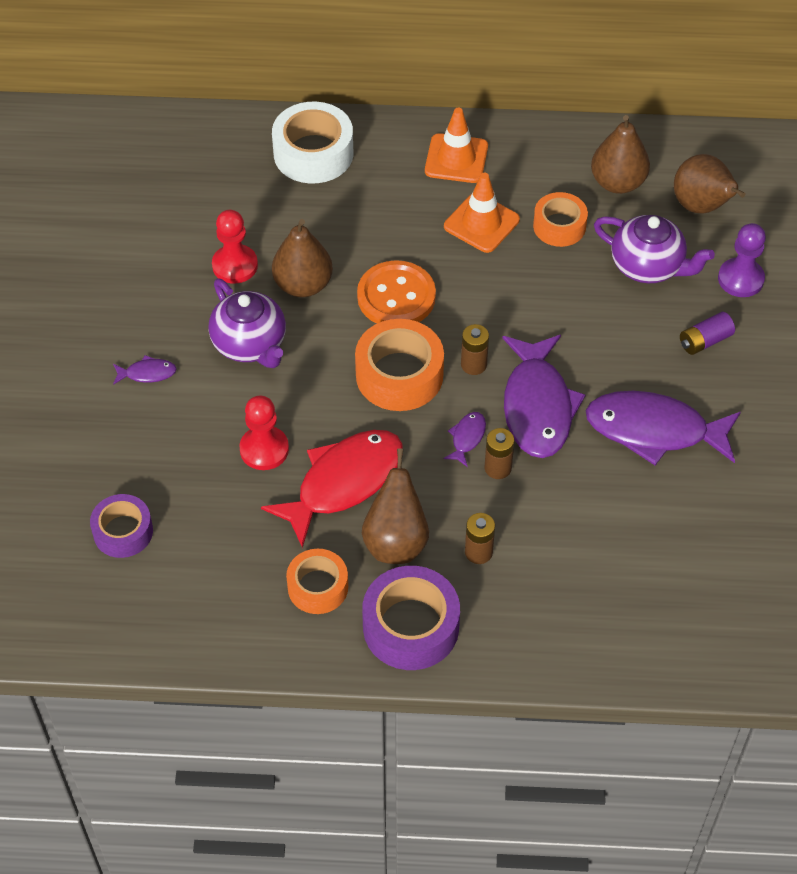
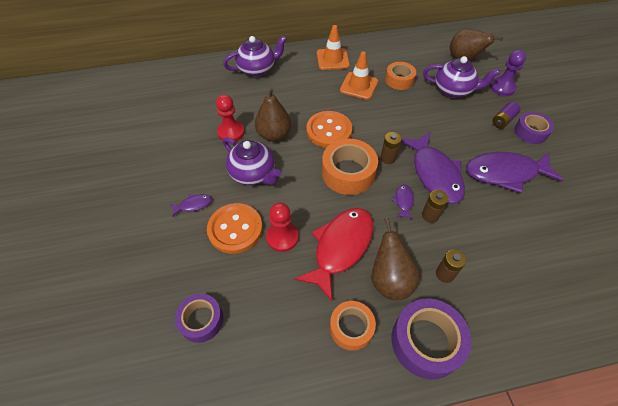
camera: 15 degrees left, 0 degrees up
white tape [272,102,353,183] -> purple teapot [223,35,287,77]
brown pear [591,115,650,194] -> none
none -> orange button [207,203,263,254]
none -> purple tape [514,112,554,144]

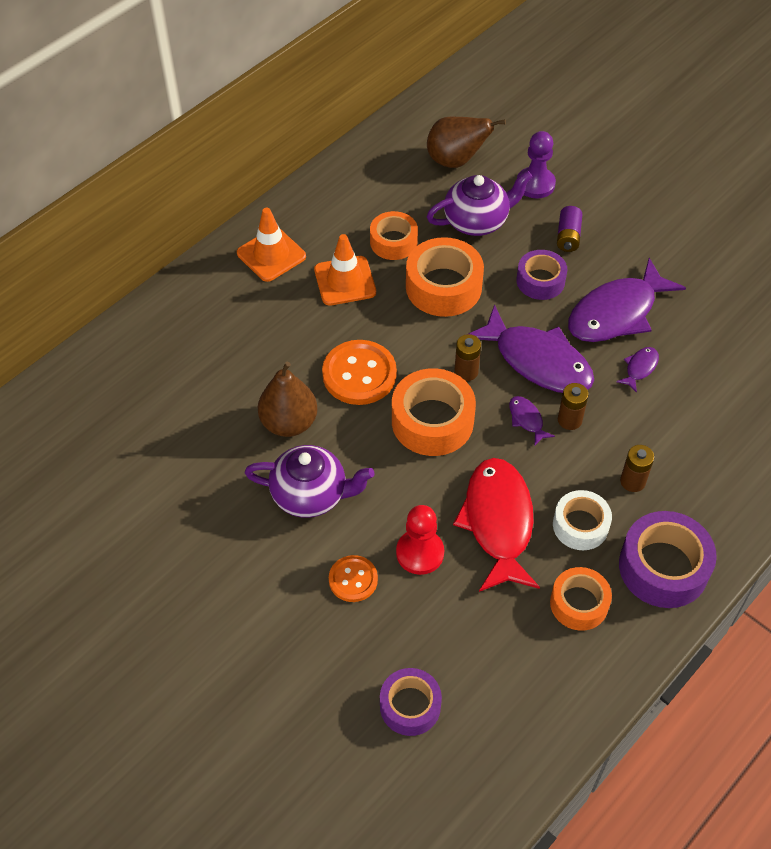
camera: 35 degrees left, 0 degrees up
purple fish [170,194,212,217] -> purple fish moved to [616,347,659,393]
orange button [207,203,263,254] -> orange button [329,555,378,602], size x0.59
red pawn [216,95,245,141] -> none
purple teapot [223,35,287,77] -> none
brown pear [371,218,420,300] -> white tape [553,490,612,550]
purple tape [514,112,554,144] -> purple tape moved to [516,250,567,300]
none -> orange tape [406,237,484,317]

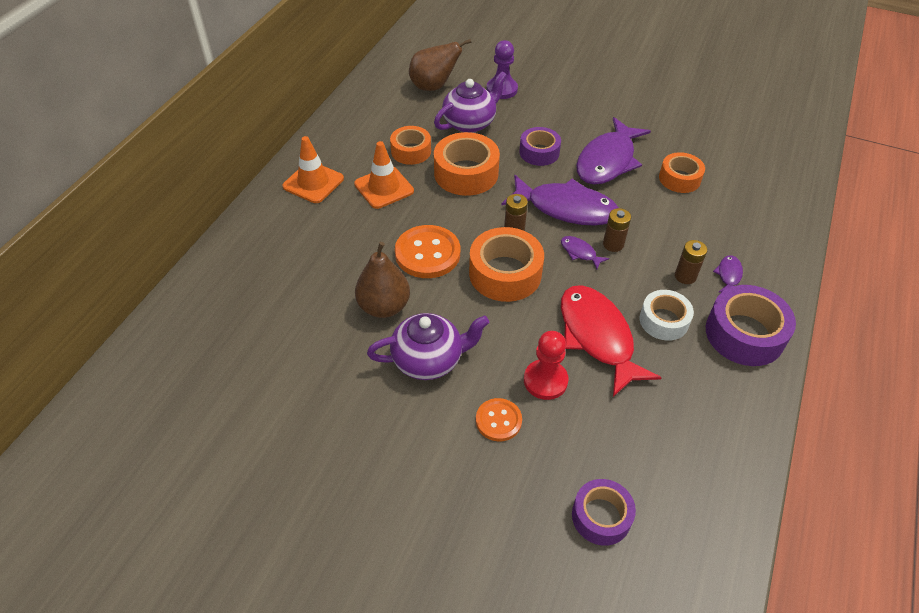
camera: 20 degrees left, 5 degrees down
orange tape [550,567,612,631] -> orange tape moved to [659,152,705,193]
purple battery [557,206,582,252] -> none
purple fish [616,347,659,393] -> purple fish moved to [713,255,743,292]

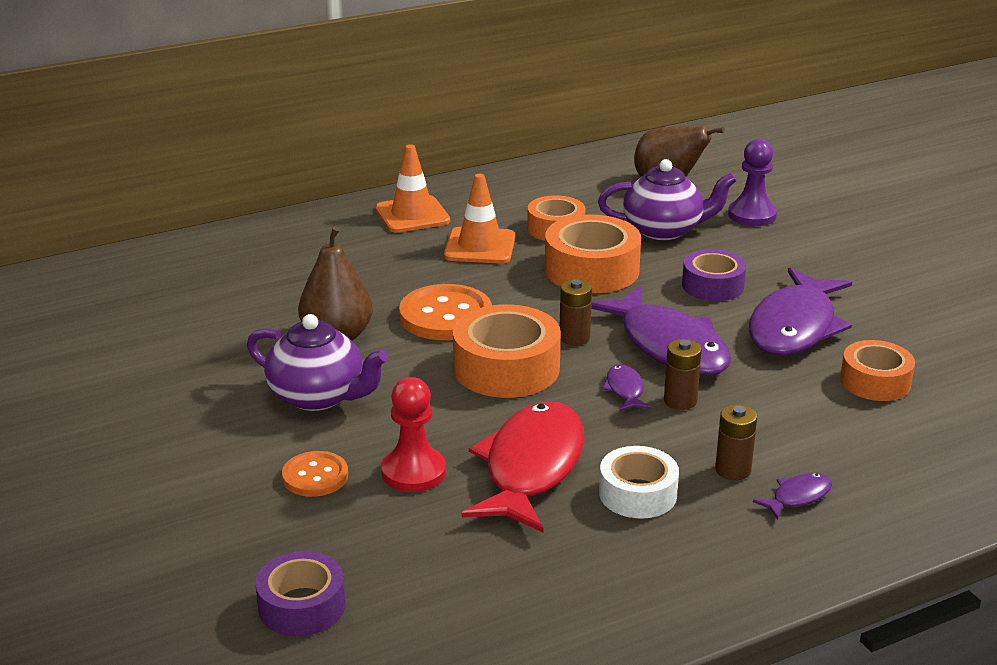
camera: 40 degrees right, 20 degrees down
purple fish [576,117,651,185] -> purple fish turned 45 degrees counterclockwise [749,268,852,355]
purple tape [706,285,796,366] -> none

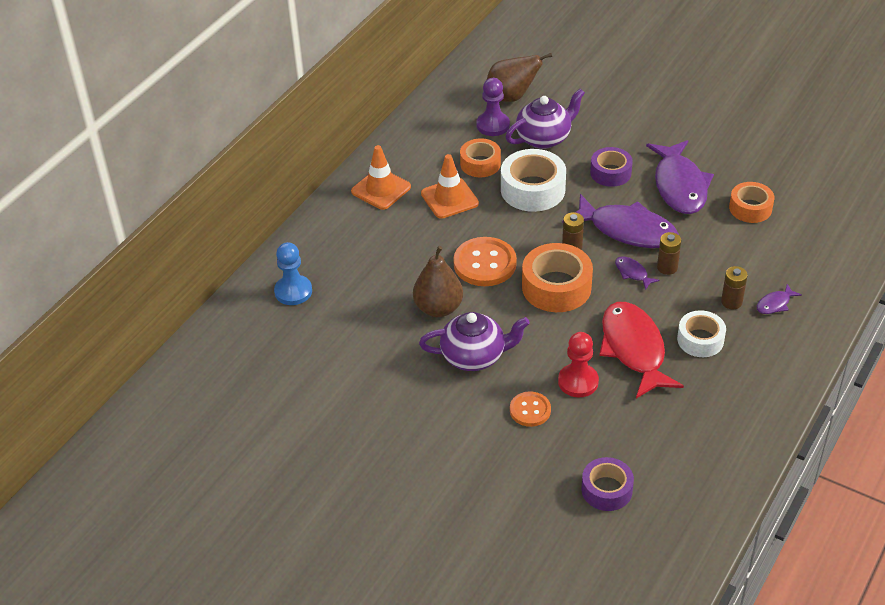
camera: 30 degrees left, 15 degrees up
orange tape [545,215,641,293] -> white tape [501,149,566,212]
purple pawn [728,139,777,226] -> purple pawn moved to [476,78,510,136]
purple fish [753,473,832,519] -> purple fish turned 150 degrees counterclockwise [757,284,802,314]
none -> blue pawn [274,242,312,305]

